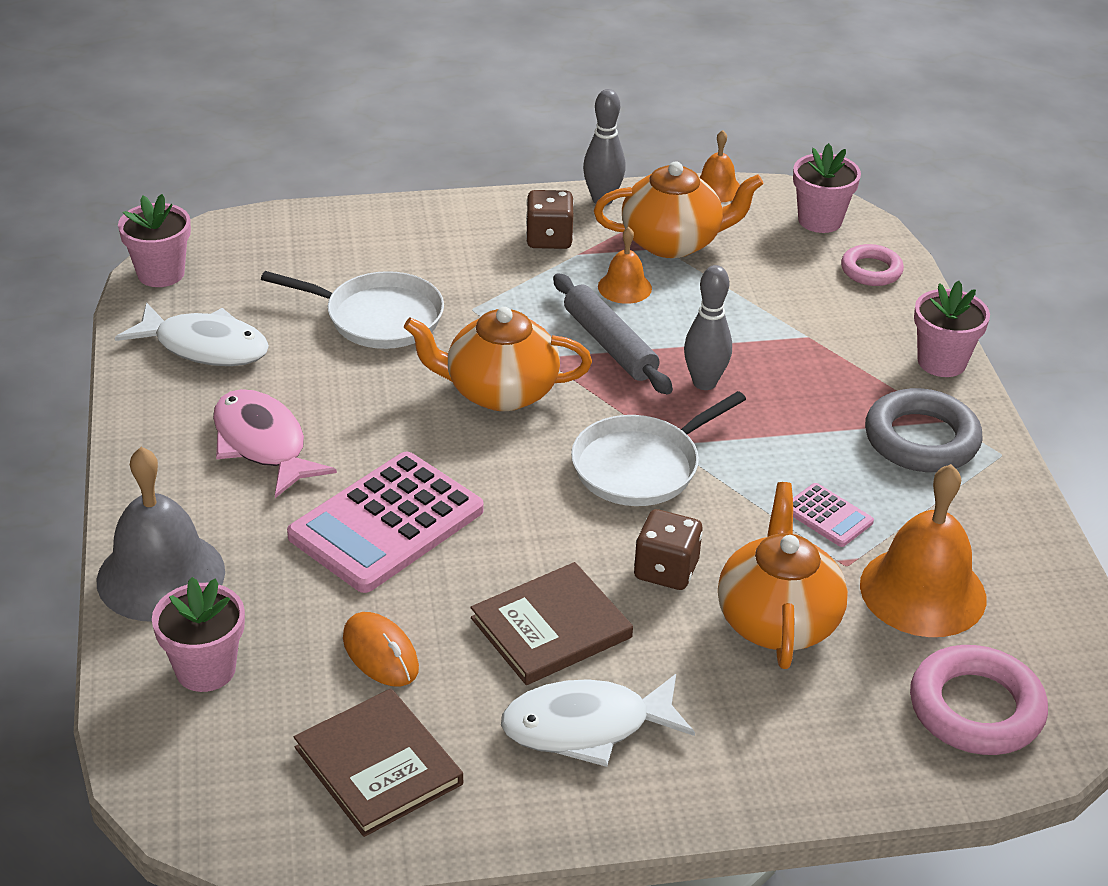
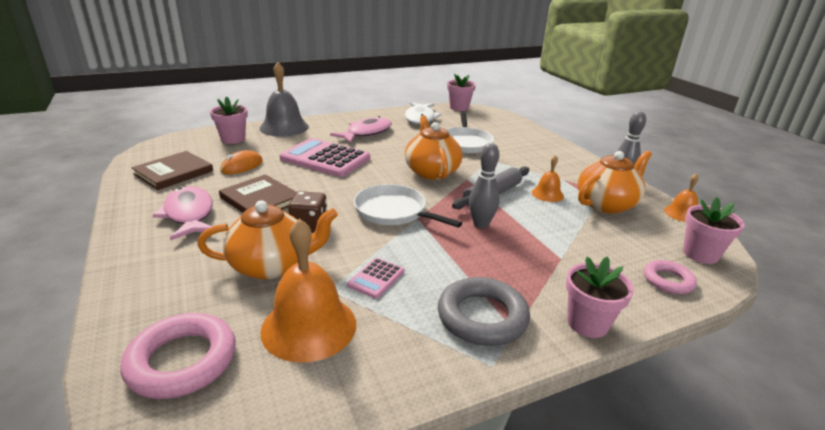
camera: 75 degrees right, 10 degrees down
white fish [501,674,695,767] -> pink fish [153,186,213,241]
brown dice [526,190,574,249] -> none
orange teapot [594,161,764,258] -> orange teapot turned 105 degrees counterclockwise [578,150,652,214]

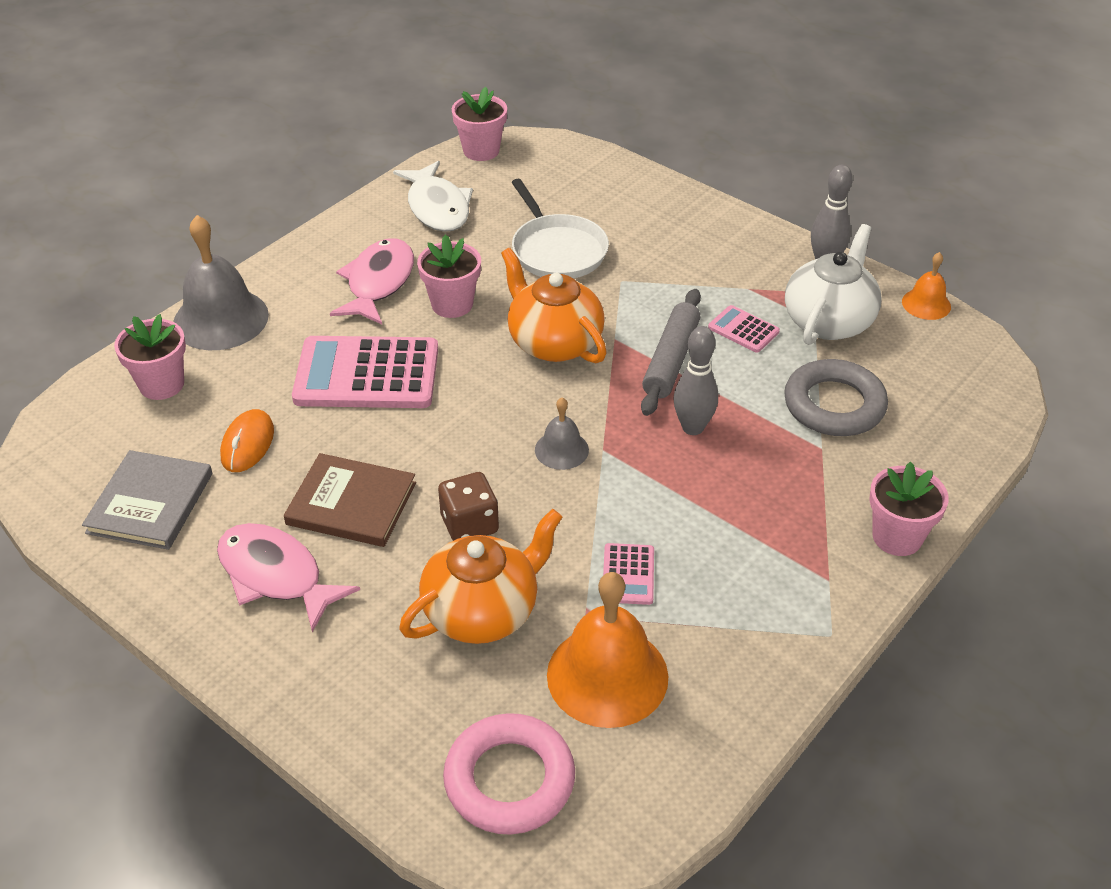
camera: 25 degrees left, 15 degrees up
brown book [131,151,213,190] -> grey book [82,450,212,550]
white pan [354,184,462,228] -> grey bell [535,397,589,470]
grey ring [438,277,530,346] -> grey ring moved to [784,359,888,436]
orange bell [532,155,564,202] -> pink calculator [708,305,780,353]
orange teapot [578,150,652,214] -> white teapot [785,224,881,345]
pink ring [644,260,697,294] -> none
pink flower pot [683,197,745,264] -> pink flower pot moved to [417,235,481,318]

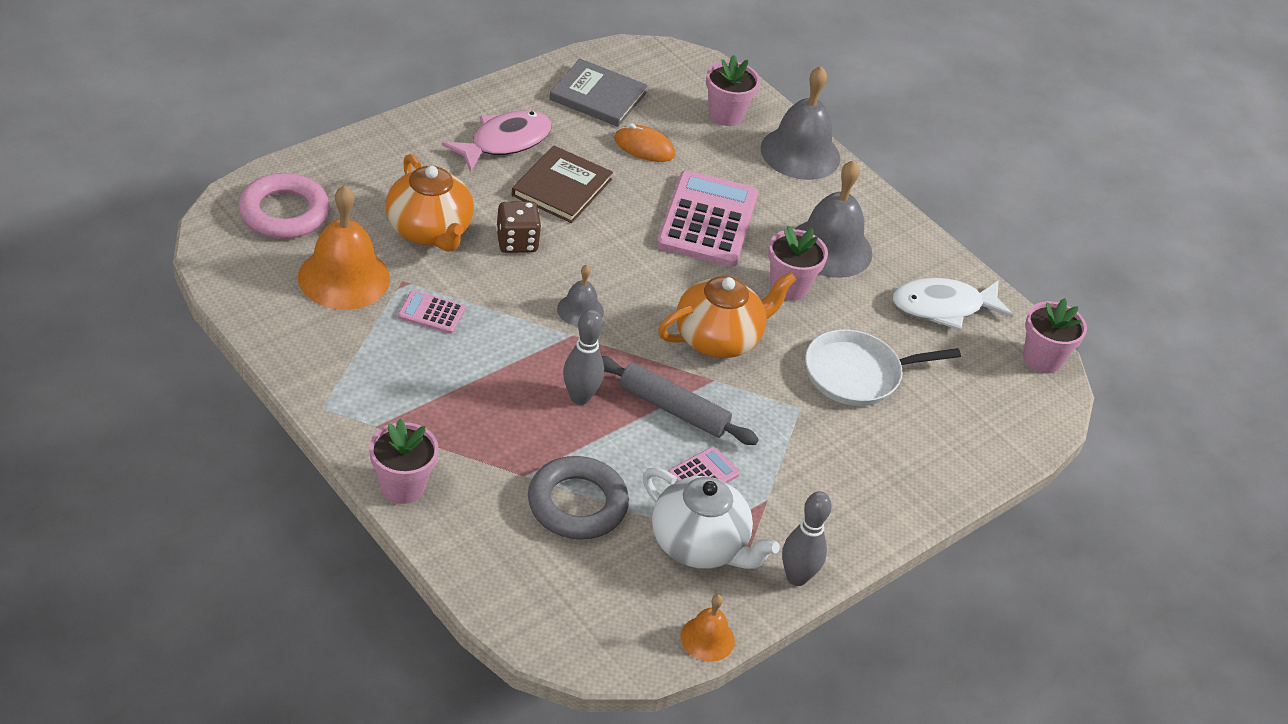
camera: 95 degrees right, 0 degrees up
pink fish [330,238,414,324] -> grey bell [795,160,872,278]

